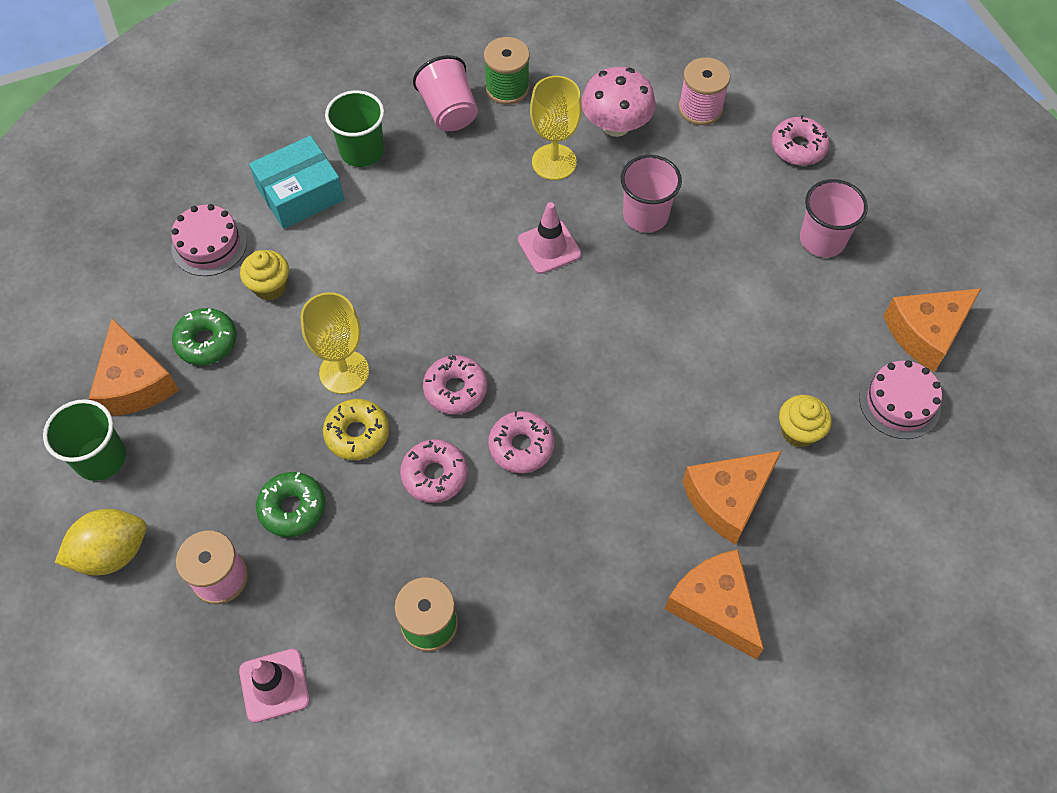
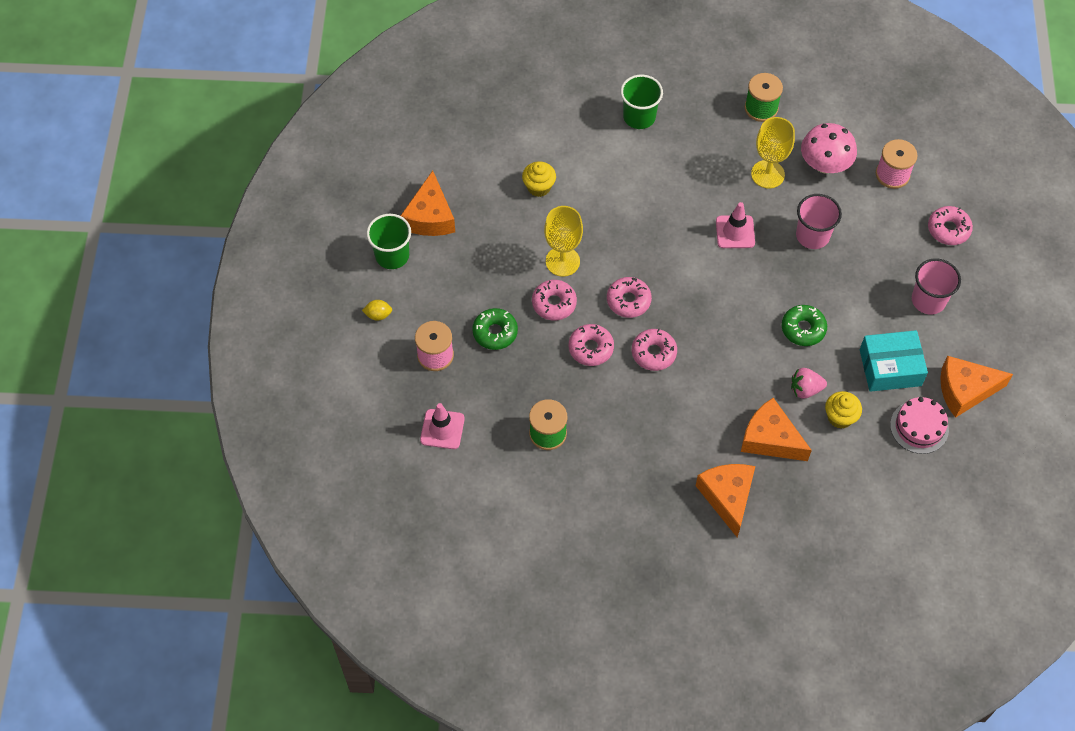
camera: 25 degrees right, 0 degrees up
yellow lemon [55,509,147,576] -> yellow lemon [362,300,392,321], size x0.51
pink cake [171,204,247,276] -> none
green donut [172,308,237,365] -> green donut moved to [782,305,827,346]
turquoise box [249,135,344,229] -> turquoise box moved to [860,330,928,392]
yellow donut [323,399,389,460] -> pink donut [532,280,577,321]
pink cup [413,55,478,131] -> none
orange cheese [683,451,782,545] -> orange cheese turned 45 degrees clockwise [741,398,812,461]
none -> pink strawberry [791,368,827,398]

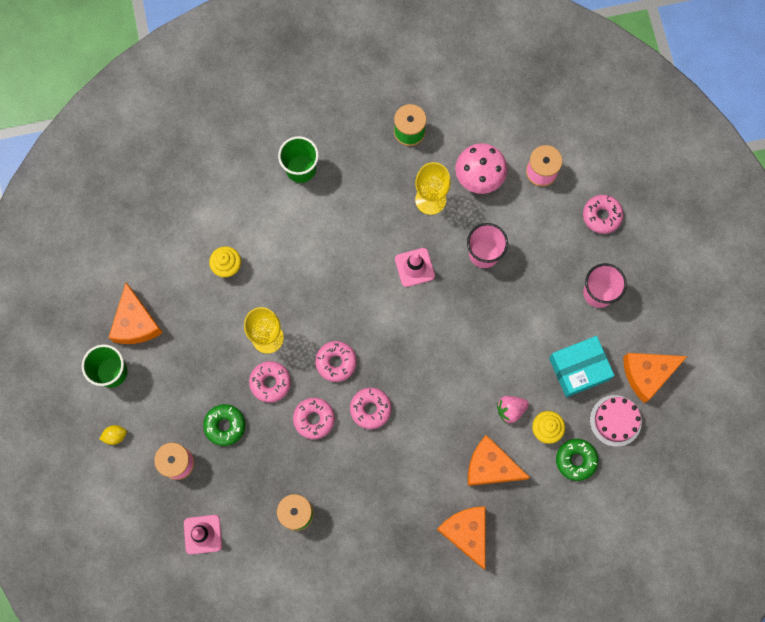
camera: 15 degrees left, 15 degrees up
green donut [782,305,827,346] -> green donut moved to [556,439,598,481]

